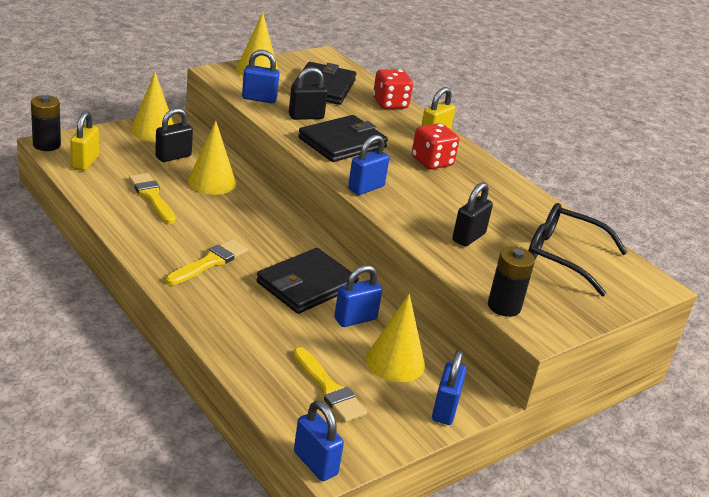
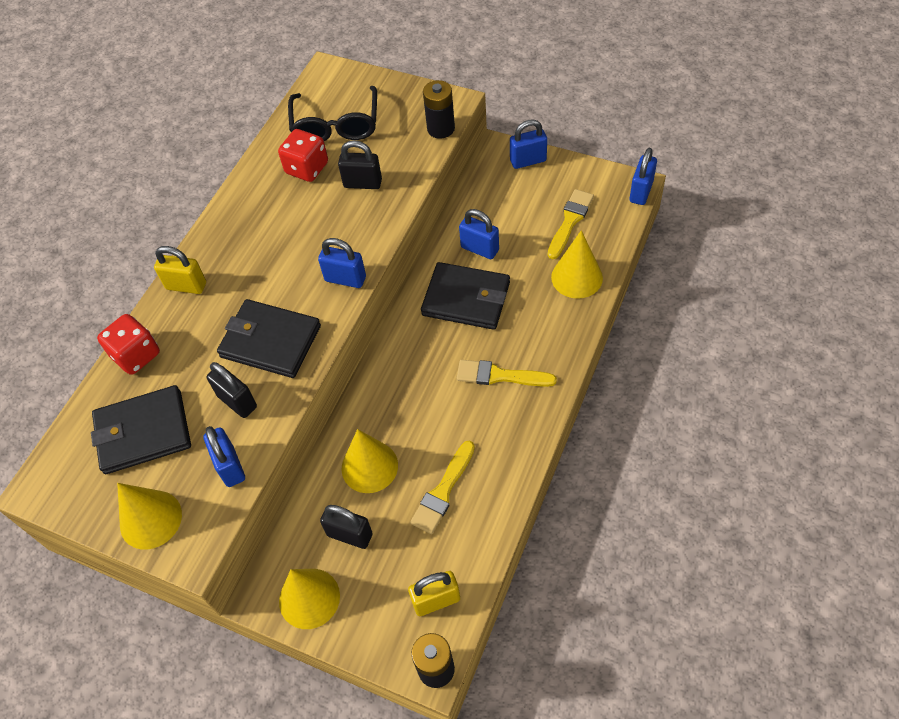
camera: 110 degrees left, 25 degrees up
yellow cone [366,294,425,382] -> yellow cone moved to [551,230,603,299]
red dice [412,123,459,170] -> red dice moved to [278,129,328,182]

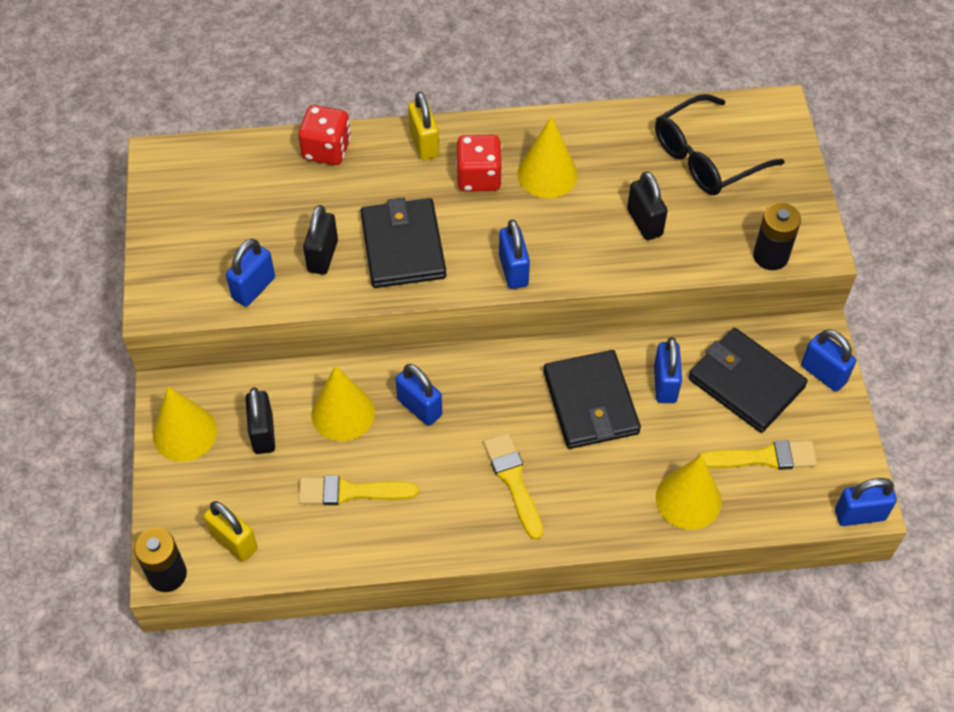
camera: 55 degrees right, 0 degrees up
black wallet [91,385,191,474] -> black wallet moved to [688,328,808,433]
yellow cone [117,483,182,550] -> yellow cone moved to [518,116,578,198]
red dice [278,129,328,182] -> red dice moved to [456,135,503,192]
none -> blue padlock [395,364,442,426]

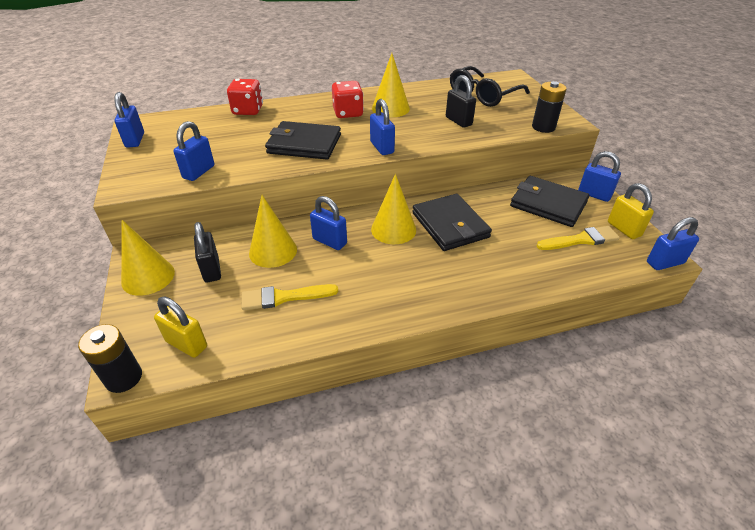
camera: 10 degrees left, 15 degrees down
black padlock [303,205,338,275] -> none
black wallet [360,197,446,288] -> black wallet turned 60 degrees counterclockwise [265,121,341,159]
yellow padlock [408,92,439,160] -> yellow padlock moved to [608,183,654,239]
yellow brush [483,433,543,540] -> none
blue padlock [654,337,682,403] -> blue padlock moved to [114,92,144,148]
yellow cone [656,455,722,530] -> yellow cone moved to [371,174,416,244]

